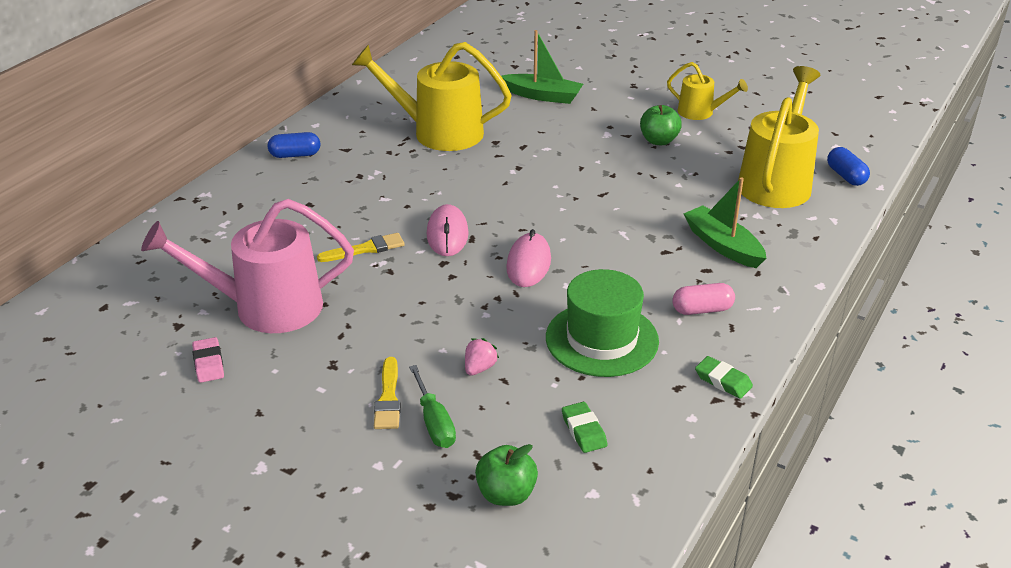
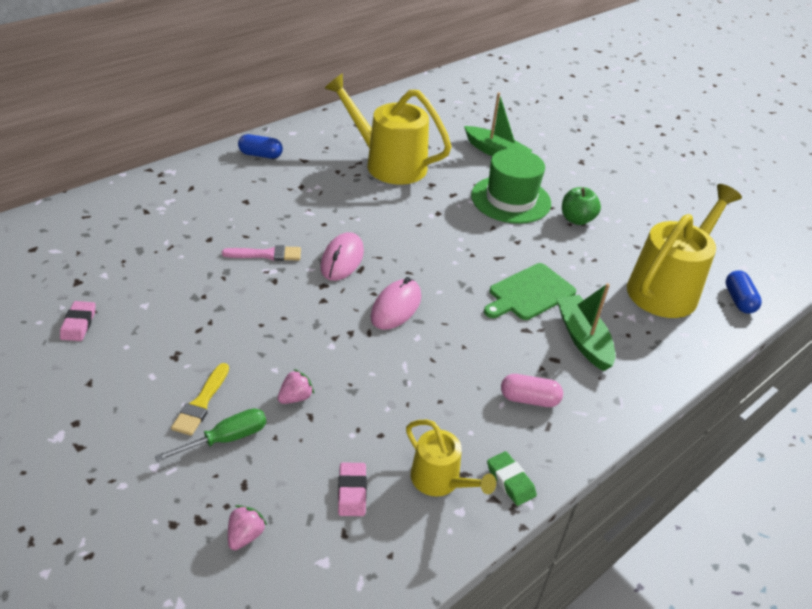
camera: 15 degrees right, 5 degrees up
pink watering can [141,199,354,333] -> none
yellow brush [317,233,405,262] -> pink brush [222,245,301,261]
green screwdriver [409,365,456,448] -> green screwdriver turned 120 degrees counterclockwise [155,408,266,462]
green apple [475,444,538,506] -> pink strawberry [228,505,267,550]
green hat [546,269,659,377] -> green hat moved to [471,149,551,224]
green eraser [562,402,608,453] -> pink eraser [338,463,367,516]
yellow watering can [667,62,748,120] -> yellow watering can moved to [406,420,496,497]
none -> green cutting board [484,263,576,320]

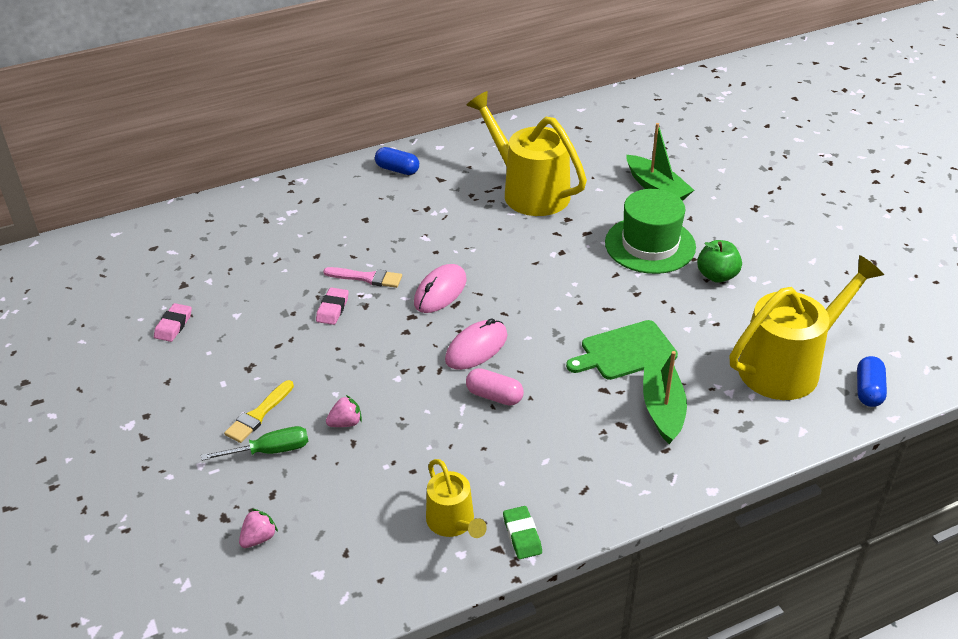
camera: 20 degrees right, 0 degrees up
pink eraser [338,463,367,516] -> pink eraser moved to [316,287,349,325]
pink capsule [501,374,563,407] -> pink capsule moved to [466,368,524,406]

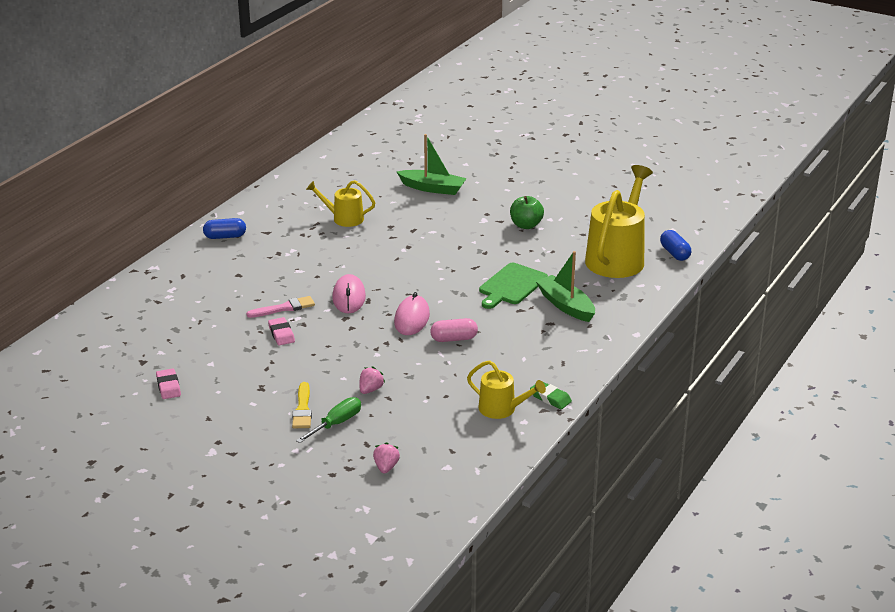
camera: 35 degrees left, 10 degrees down
yellow watering can [467,91,587,216] -> yellow watering can [306,180,375,227], size x0.53
green hat [605,189,696,274] -> none

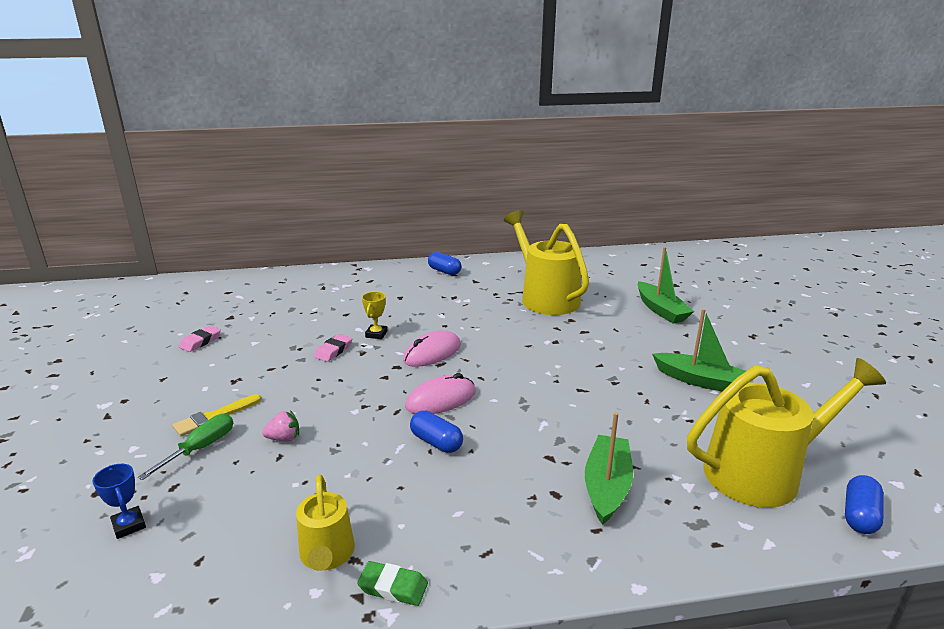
camera: 50 degrees right, 5 degrees down
pink brush [246,296,315,318] -> yellow trophy [362,292,387,339]
green screwdriver [296,397,361,443] -> green screwdriver turned 60 degrees counterclockwise [138,414,233,480]
yellow watering can [306,180,375,227] -> yellow watering can [504,210,589,315], size x1.87
pink strawberry [373,442,400,474] -> blue trophy [93,464,146,539]
pink capsule [430,318,478,342] -> blue capsule [410,411,463,453]
green cutting board [479,263,548,309] -> none
green apple [510,196,544,229] -> green boat [652,309,746,392]
green eraser [530,381,572,409] -> green eraser turned 75 degrees counterclockwise [357,561,428,606]

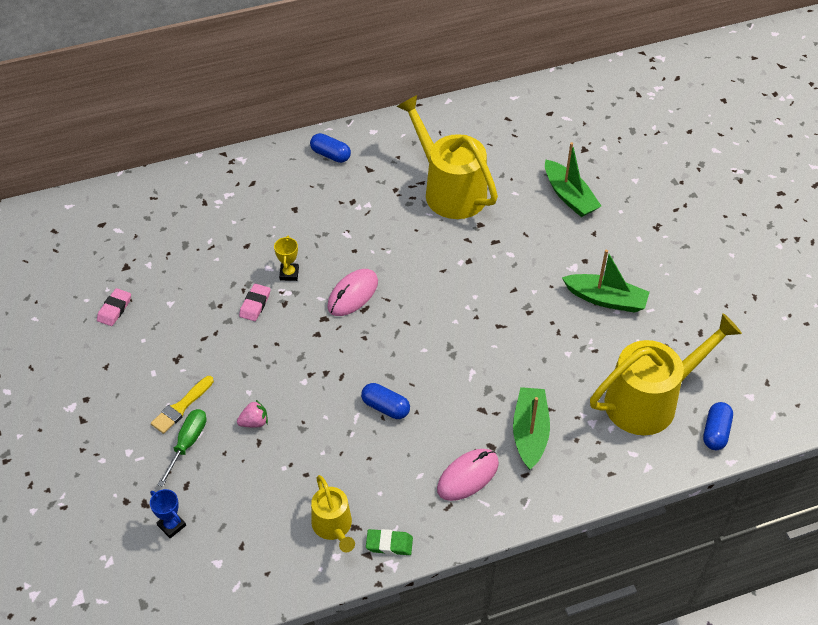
camera: 10 degrees left, 25 degrees up
pink mouse [405,373,476,414] -> pink mouse moved to [437,449,499,501]

